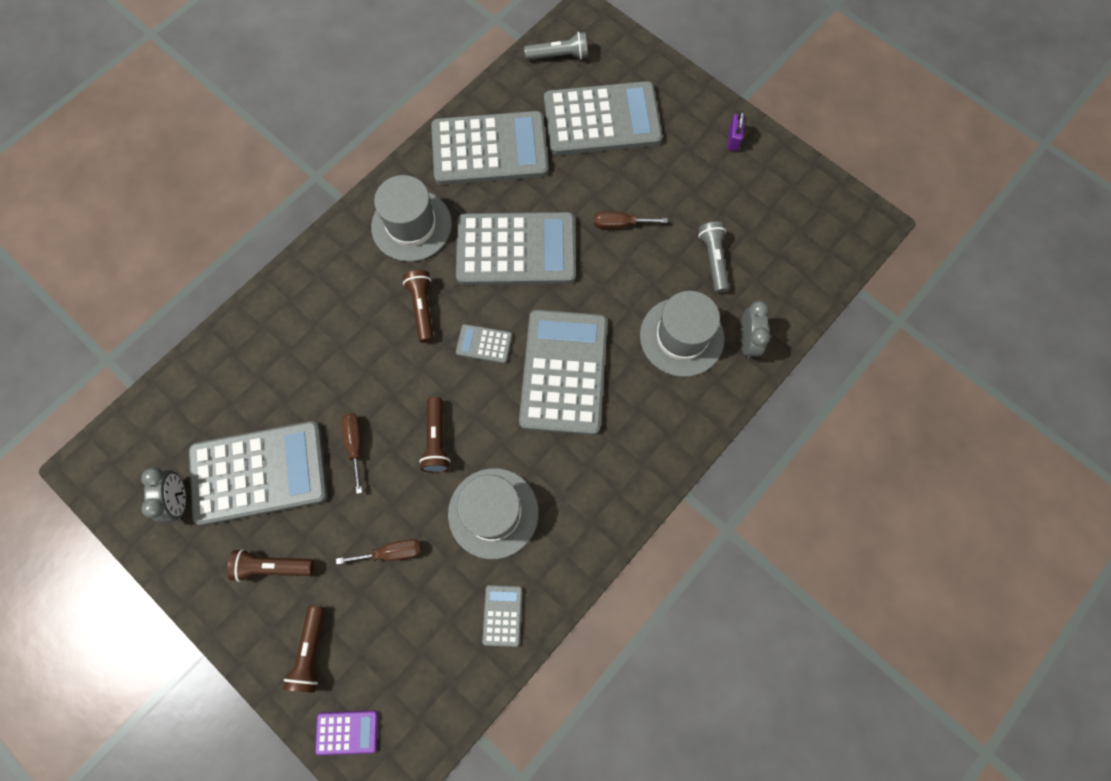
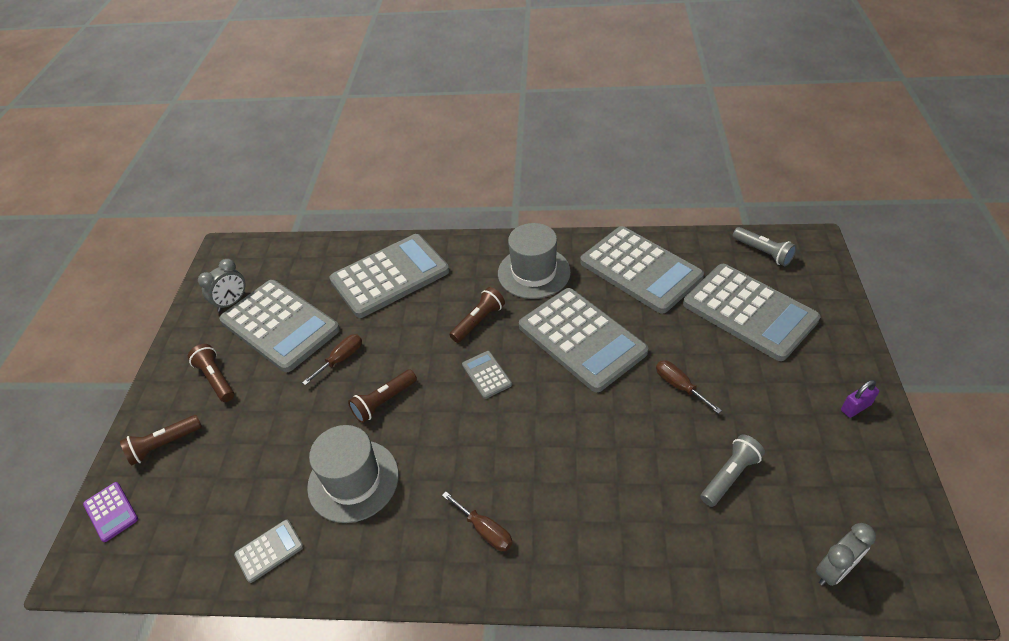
camera: 55 degrees right, 25 degrees down
brown screwdriver [336,539,422,564] -> brown screwdriver moved to [442,492,513,551]
grey calculator [519,310,607,435] -> grey calculator moved to [329,234,449,318]
grey hat [640,291,725,377] -> none
grey clock [740,301,771,359] -> grey clock moved to [816,523,876,586]

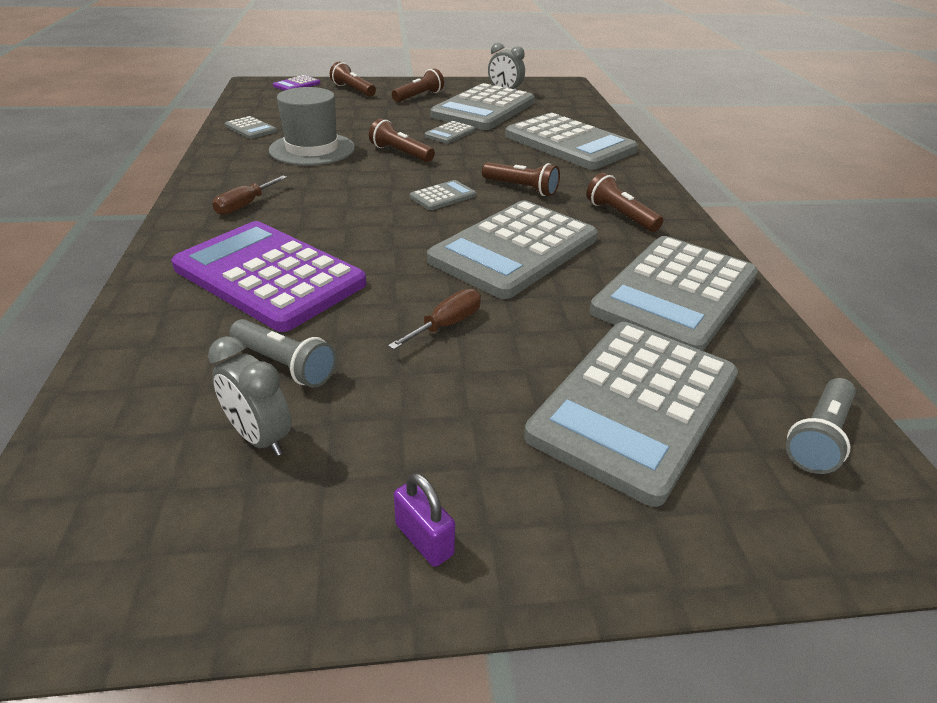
camera: 75 degrees right, 10 degrees down
brown screwdriver [302,334,362,385] -> grey calculator [424,121,475,144]
grey hat [498,223,571,299] -> brown flashlight [586,173,663,232]
grey clock [816,523,876,586] -> grey clock moved to [208,336,292,456]
none -> purple calculator [171,221,366,332]

